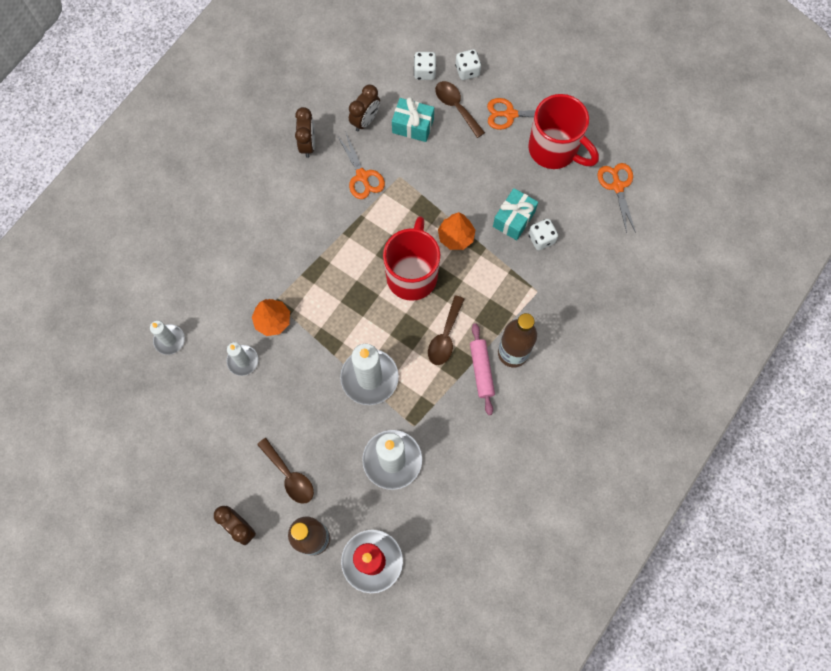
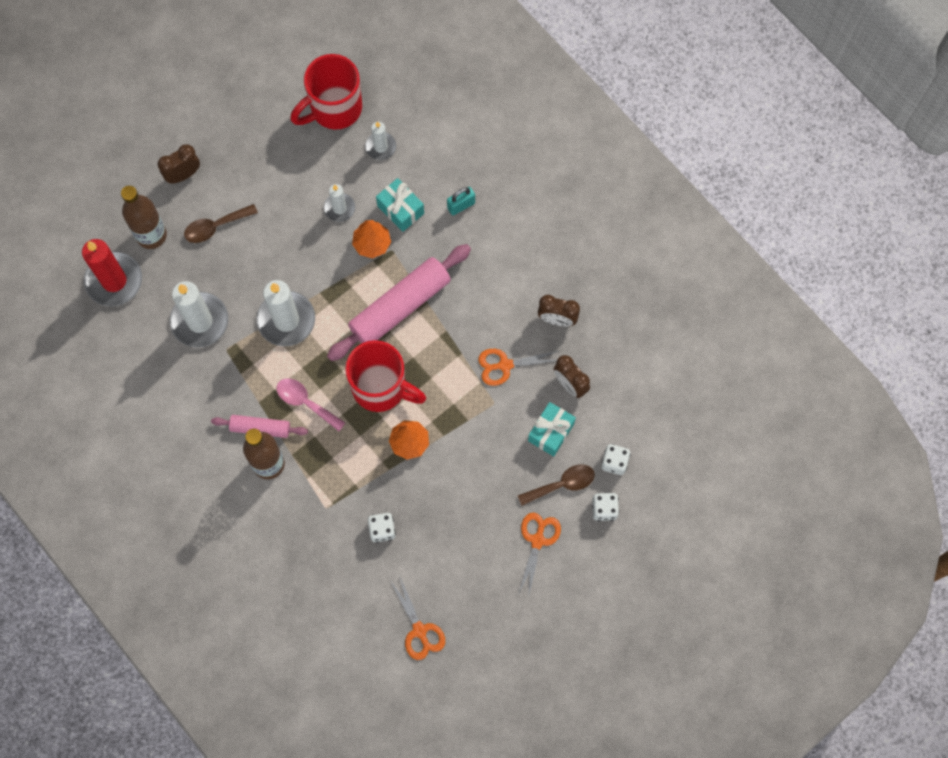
camera: 105 degrees right, 0 degrees up
brown spoon [428,295,464,365] -> pink spoon [277,378,345,431]
turquoise gift [493,188,538,240] -> turquoise gift moved to [376,178,424,232]
red mug [528,94,599,169] -> red mug moved to [290,54,362,130]
orange scissors [597,163,636,233] -> orange scissors turned 60 degrees clockwise [391,575,445,660]
none -> pink rolling pin [327,244,471,361]
none -> turquoise padlock [447,187,475,215]

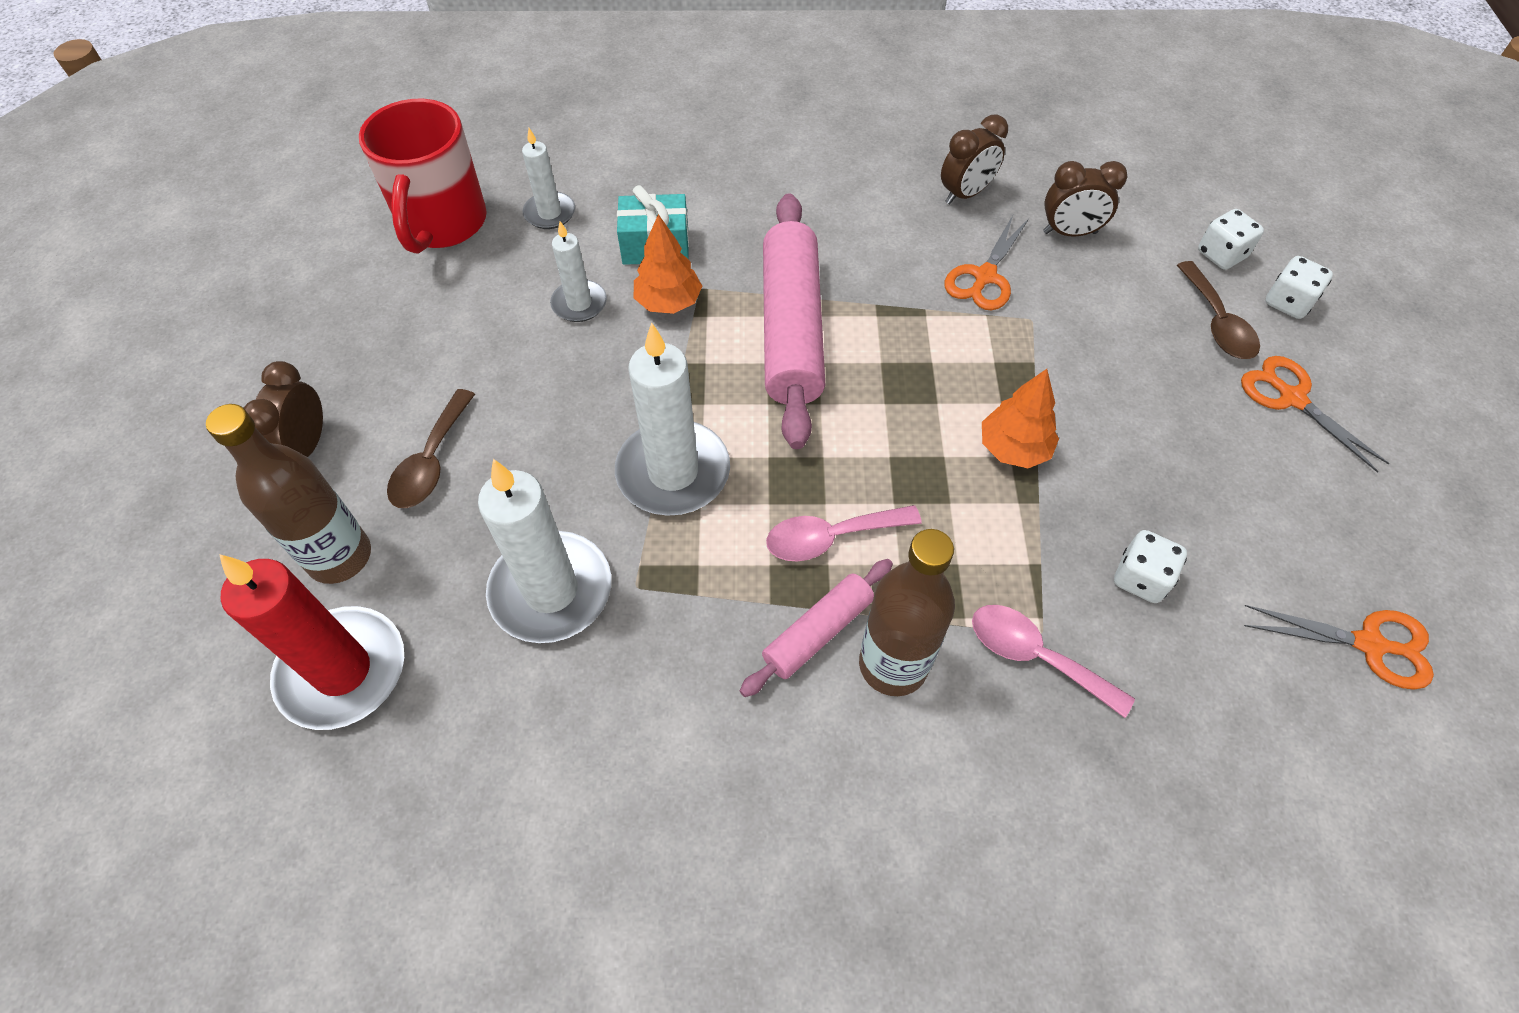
camera: 50 degrees left, 15 degrees down
red mug [345,340,426,412] -> none
turquoise padlock [447,187,475,215] -> none
brown spoon [518,465,595,506] -> brown spoon turned 150 degrees clockwise [1177,261,1260,359]
turquoise gift [528,402,576,456] -> none
none -> pink spoon [972,605,1135,718]

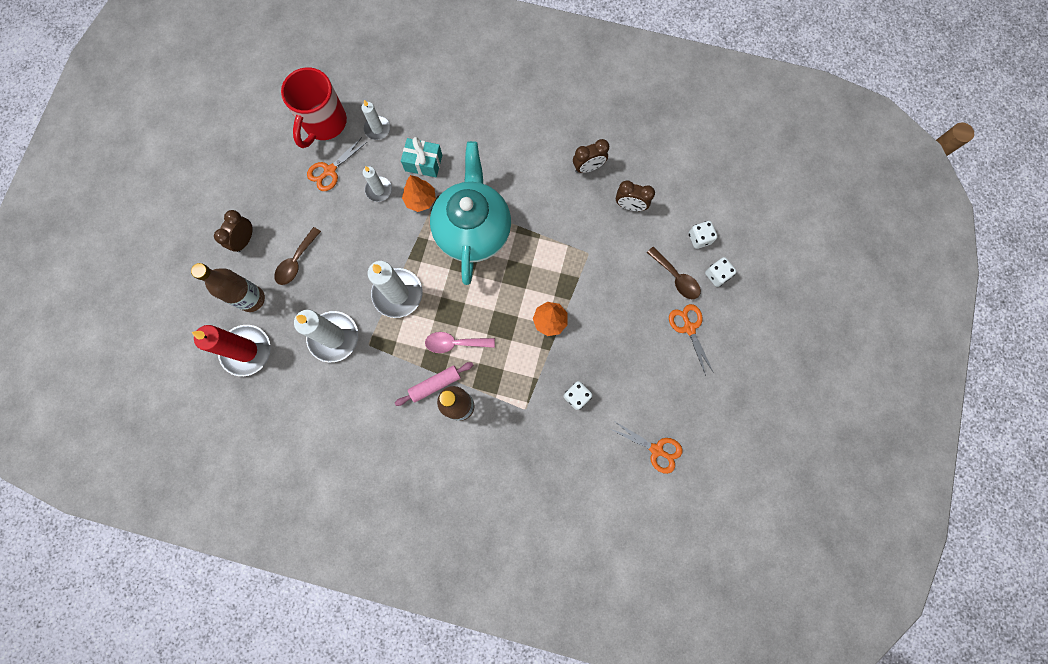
camera: 15 degrees right, 20 degrees up
pink rolling pin [763,193,825,449] -> turquoise teapot [430,141,511,285]
orange scissors [945,215,1029,311] -> orange scissors moved to [307,137,367,191]
pink spoon [972,605,1135,718] -> none
brown spoon [1177,261,1260,359] -> brown spoon turned 45 degrees counterclockwise [647,247,701,299]

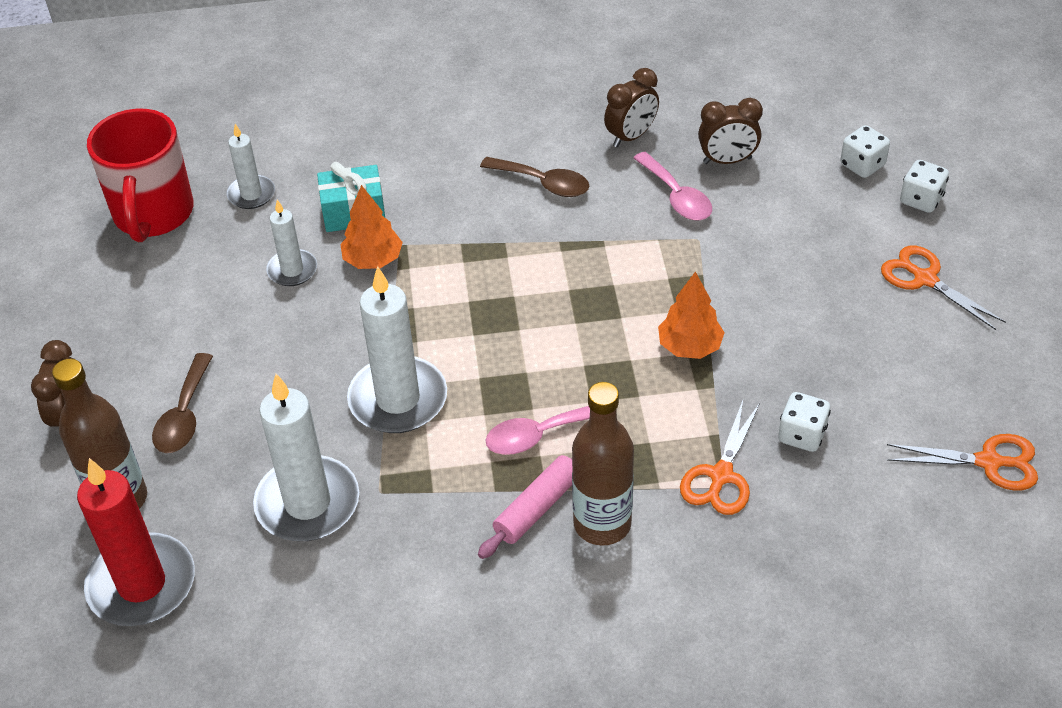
camera: 20 degrees left, 30 degrees down
orange scissors [307,137,367,191] -> orange scissors moved to [680,401,760,515]
turquoise teapot [430,141,511,285] -> none
brown spoon [647,247,701,299] -> brown spoon moved to [480,157,589,197]
none -> pink spoon [633,152,712,220]

